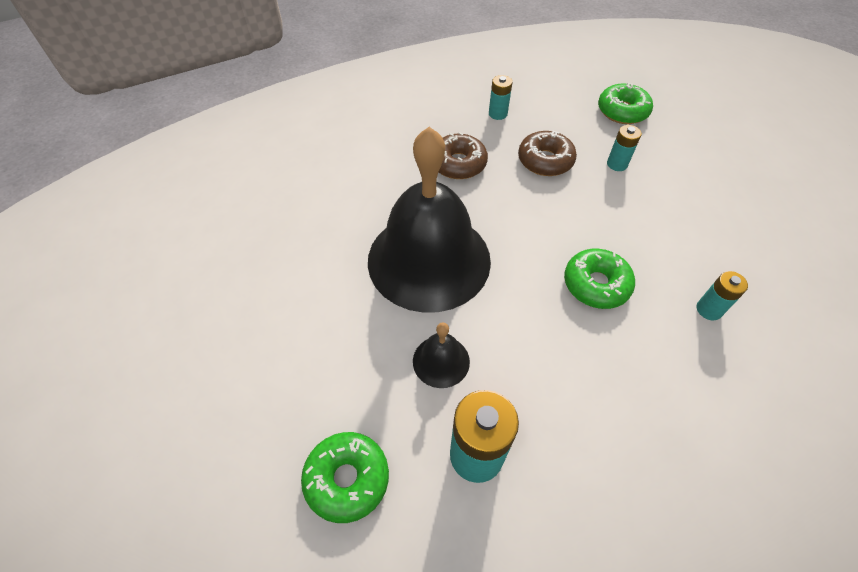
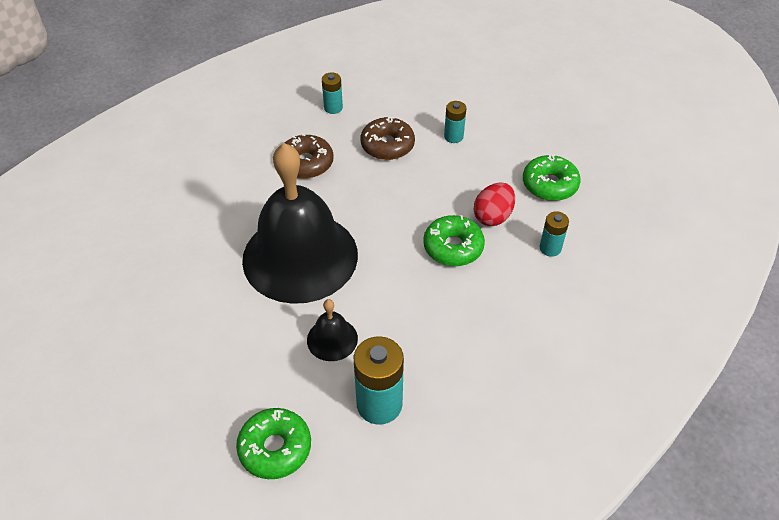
camera: 15 degrees left, 5 degrees down
green donut [598,83,653,124] -> green donut moved to [523,155,581,201]
none -> red egg [474,183,515,226]

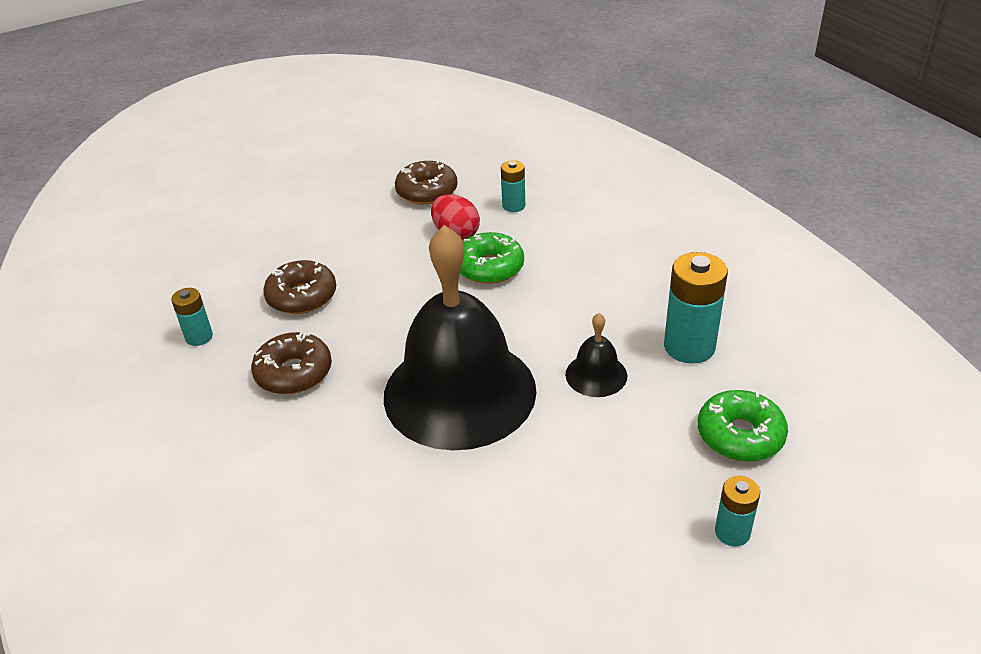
camera: 75 degrees left, 10 degrees down
turquoise battery [444,101,466,143] -> turquoise battery moved to [715,476,760,547]
green donut [523,155,581,201] -> brown donut [395,160,458,205]

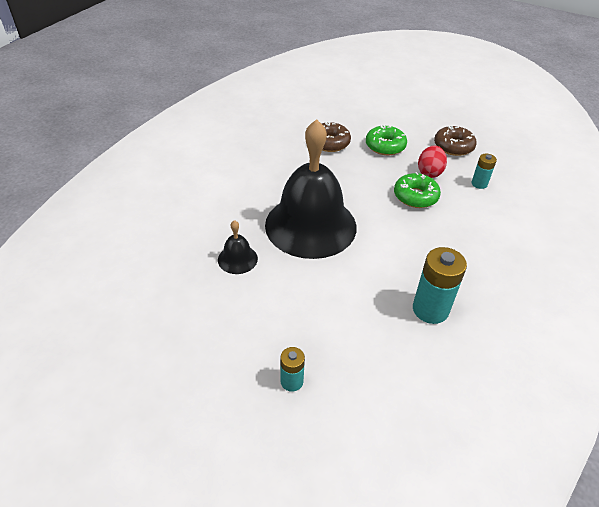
camera: 55 degrees right, 5 degrees up
turquoise battery [171,288,213,346] -> none
brown donut [251,332,332,394] -> none
black bell [565,313,627,397] -> black bell moved to [218,220,258,274]
green donut [698,390,788,462] -> green donut moved to [366,125,407,155]

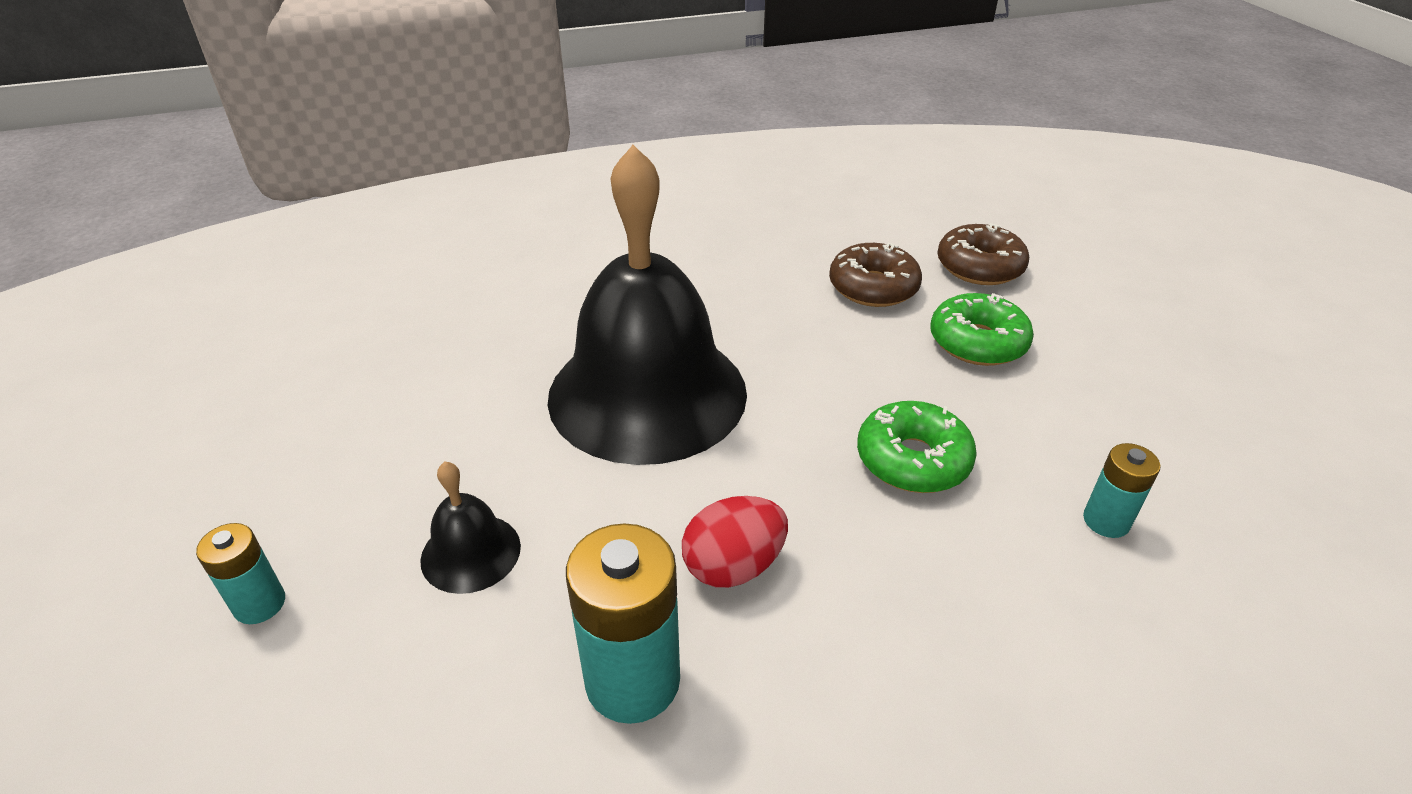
camera: 45 degrees right, 5 degrees down
black bell [218,220,258,274] -> black bell moved to [420,462,521,594]
red egg [418,146,447,178] -> red egg moved to [682,496,788,588]
brown donut [434,125,477,156] -> brown donut moved to [937,223,1029,285]

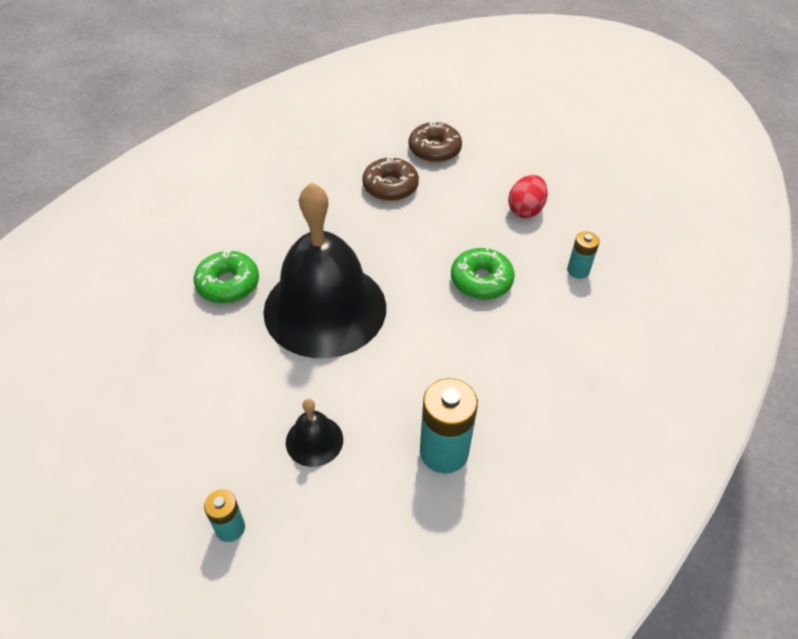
camera: 35 degrees left, 10 degrees up
red egg [682,496,788,588] -> red egg moved to [508,175,548,218]
green donut [930,293,1034,366] -> green donut moved to [194,250,259,303]

